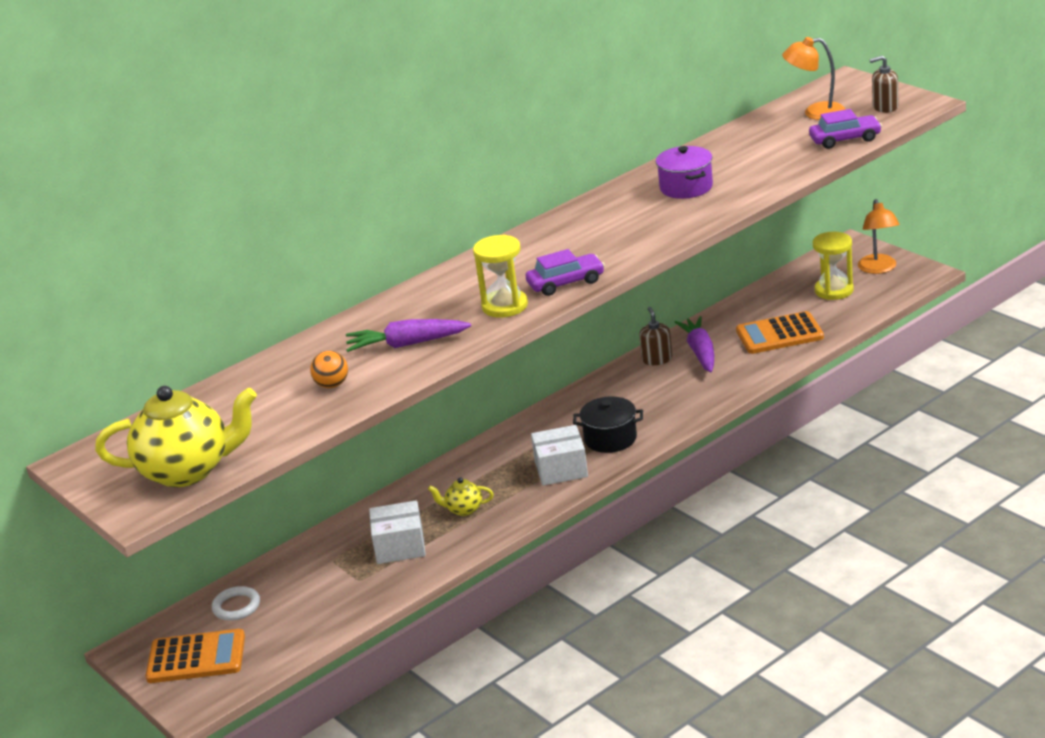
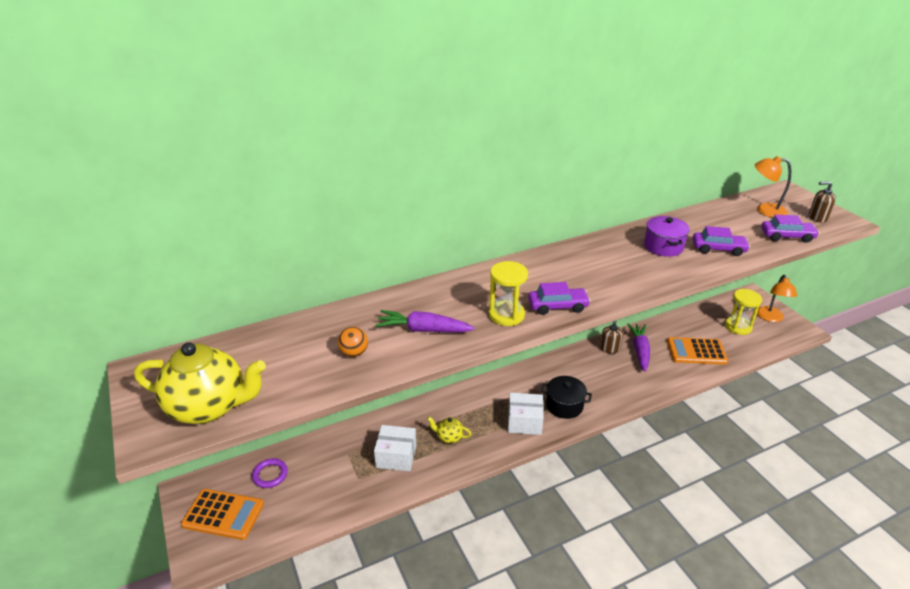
camera: 10 degrees right, 5 degrees up
white ring [212,586,260,621] -> purple ring [252,458,288,488]
none -> purple car [693,226,750,256]

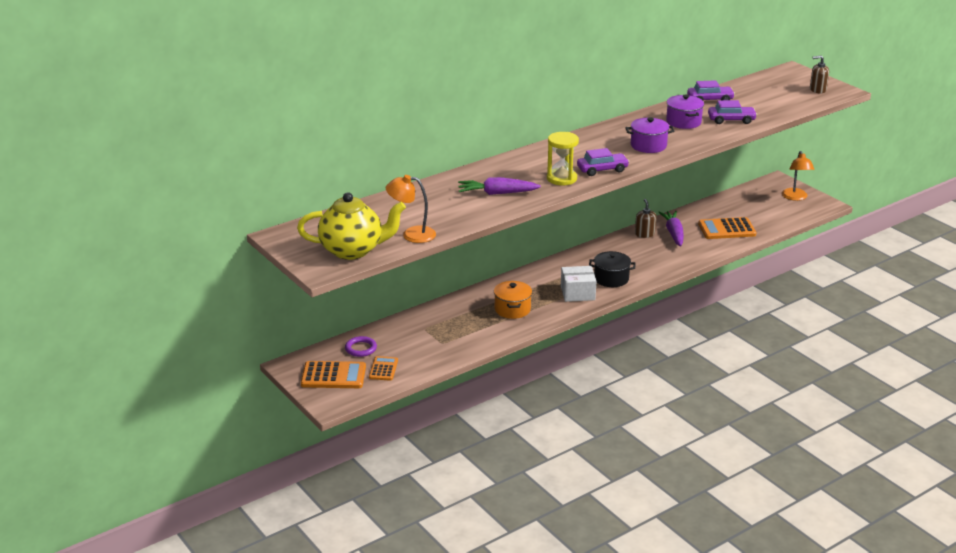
camera: 10 degrees left, 5 degrees down
orange ball [338,327,368,357] -> none
white box [374,425,416,471] -> none
yellow teapot [427,417,471,443] -> orange pot [494,281,532,319]
yellow hourglass [725,289,762,335] -> none
orange lamp [755,156,791,218] -> orange lamp moved to [386,175,436,243]
purple car [761,215,819,243] -> purple car moved to [687,80,735,101]
none -> orange calculator [369,356,398,381]
none -> purple pot [625,117,674,153]

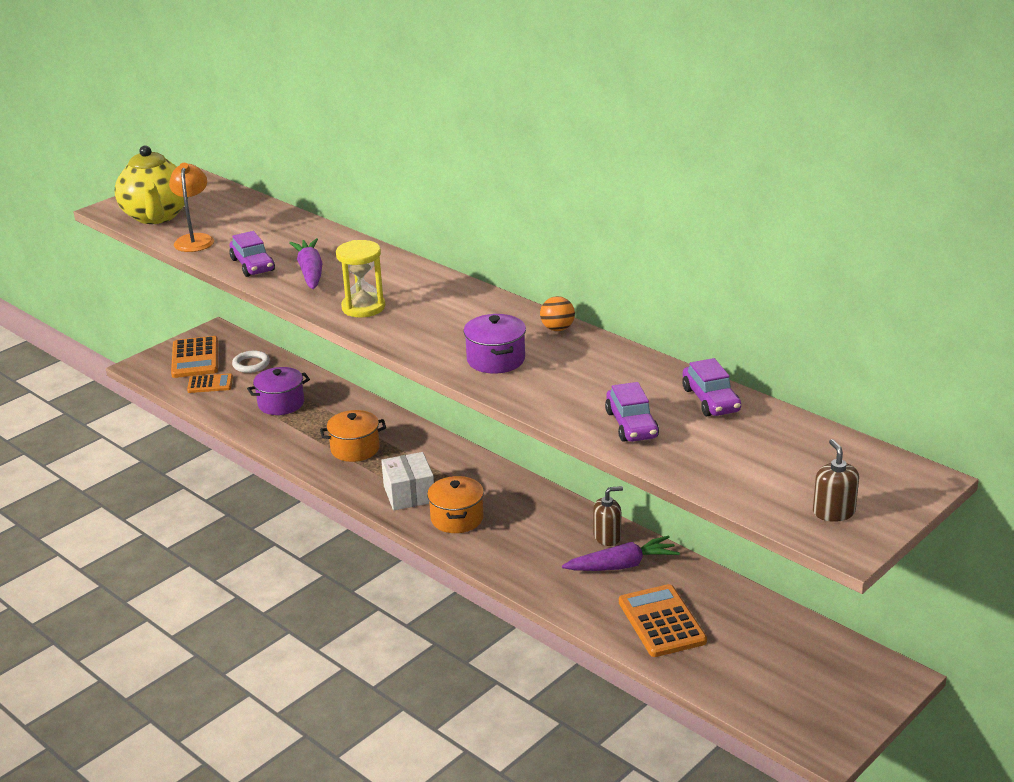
camera: 80 degrees right, 0 degrees up
purple ring [345,336,377,357] -> white ring [232,351,270,373]
purple car [577,148,629,176] -> purple car moved to [229,231,275,277]
black pot [589,251,636,287] -> orange pot [427,476,484,533]
purple pot [666,94,704,129] -> purple pot moved to [247,367,310,415]
orange lamp [782,151,814,201] -> none
none -> orange ball [540,296,575,331]

